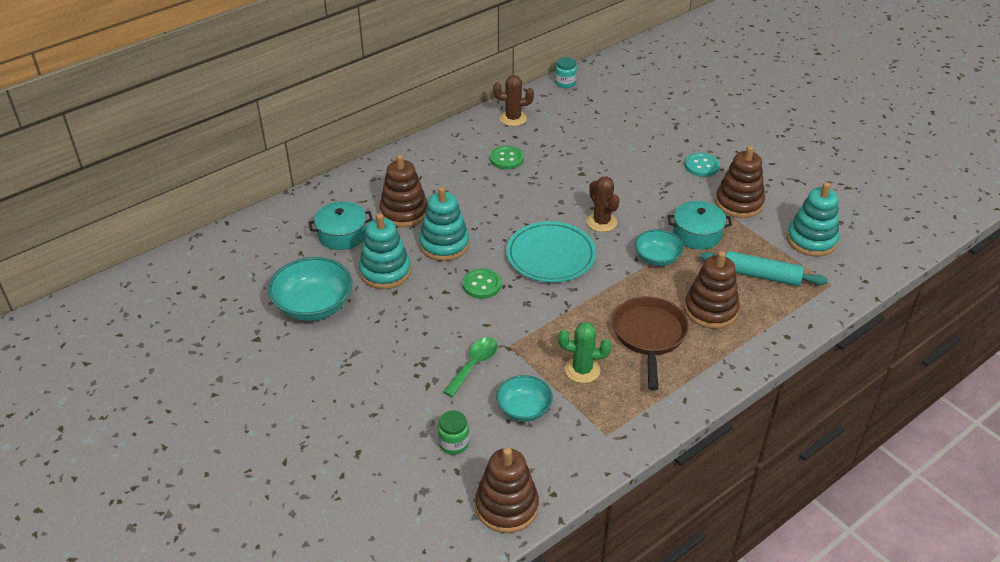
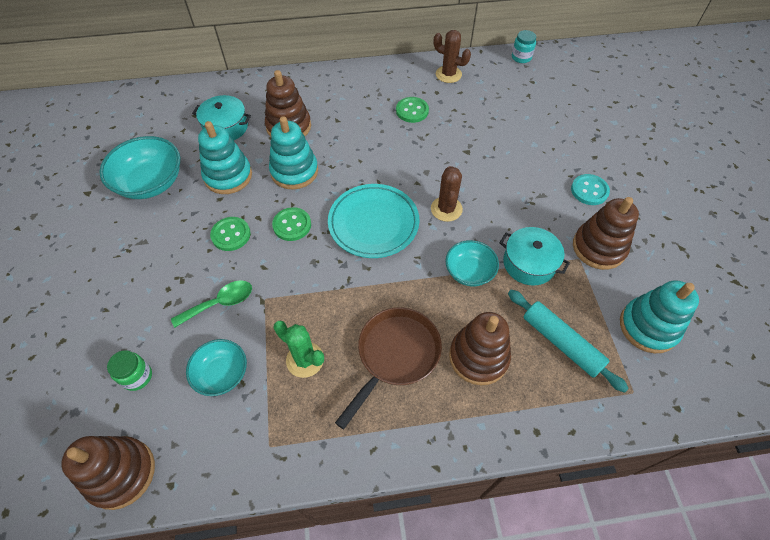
camera: 30 degrees right, 15 degrees up
none -> green button [210,217,251,251]

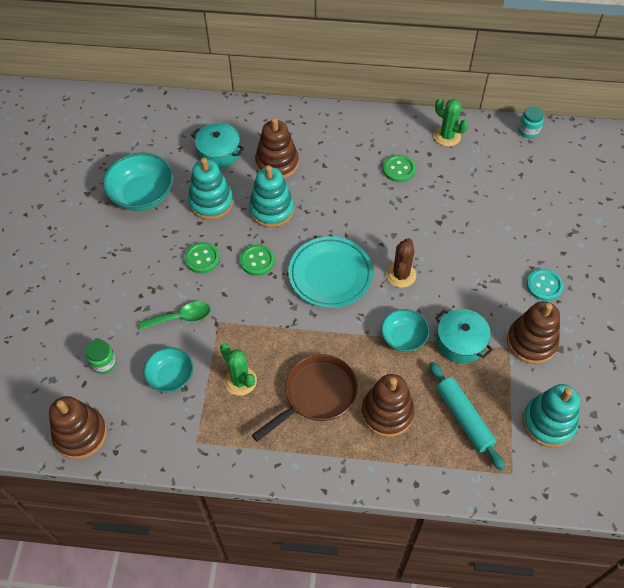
camera: 15 degrees right, 0 degrees up
brown cactus [434,30,471,83] -> green cactus [434,98,469,146]

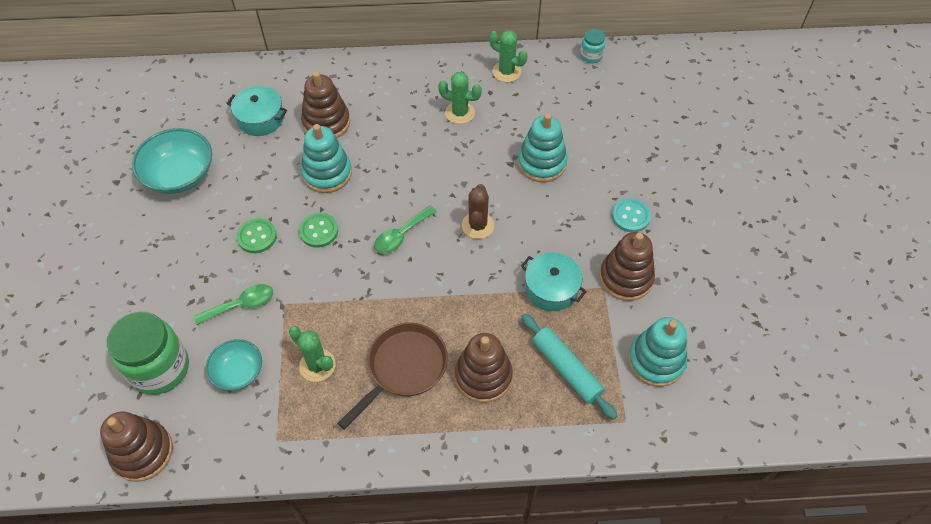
camera: 10 degrees left, 0 degrees up
green jar [86,339,117,374] -> green jar [107,311,189,395], size x2.10
turquoise stacking toy [188,158,234,220] -> turquoise stacking toy moved to [518,113,568,182]
turquoise plate [288,236,373,308] -> green spoon [374,206,437,254]
turquoise bowl [381,309,429,352] -> none
green button [383,155,416,182] -> green cactus [438,72,482,124]

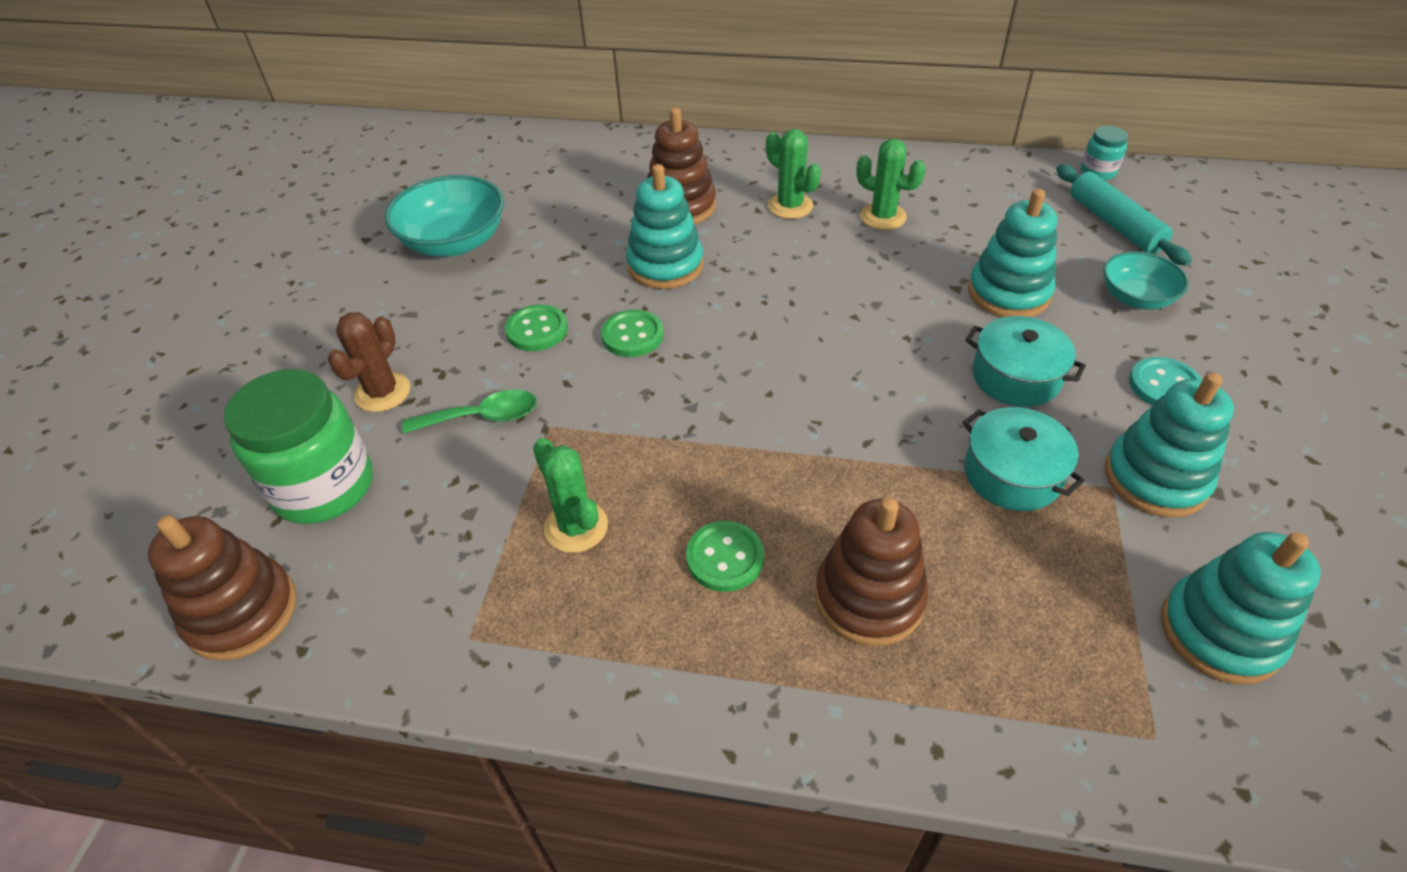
camera: 15 degrees right, 10 degrees down
turquoise bowl [206,339,262,391] -> turquoise bowl moved to [1103,251,1189,309]
turquoise pot [227,86,287,136] -> turquoise pot moved to [965,316,1086,407]
brown pan [337,322,448,430] -> green button [686,521,764,592]
green spoon [374,206,437,254] -> none
brown cactus [462,184,494,239] -> brown cactus moved to [328,312,410,412]
green cactus [489,30,528,82] -> green cactus moved to [766,129,821,219]
turquoise rolling pin [521,314,617,420] -> turquoise rolling pin moved to [1056,164,1192,266]
brown stacking toy [600,232,655,301] -> turquoise stacking toy [1105,372,1234,517]

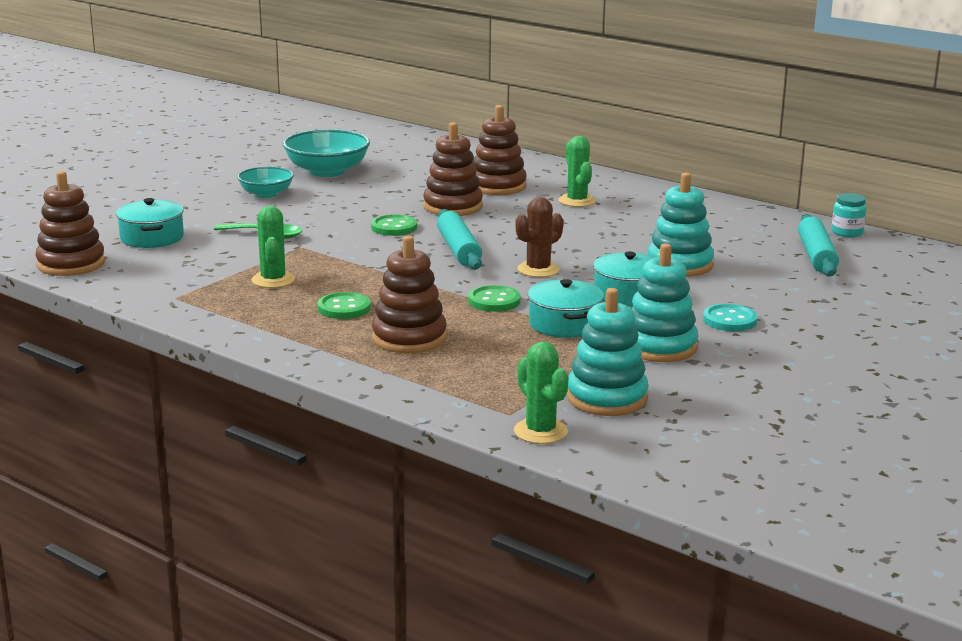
camera: 25 degrees right, 25 degrees down
green jar [224,369,373,524] -> turquoise pot [116,198,184,248]
brown cactus [328,312,410,412] -> brown cactus moved to [515,197,563,277]
green button [505,304,568,351] -> green button moved to [468,285,521,312]
turquoise stacking toy [626,164,704,289] -> brown stacking toy [423,122,483,216]
green cactus [856,139,926,230] -> green cactus moved to [514,342,569,444]
turquoise bowl [1103,251,1189,309] -> turquoise bowl moved to [237,167,294,198]
none -> turquoise rolling pin [437,209,482,270]

